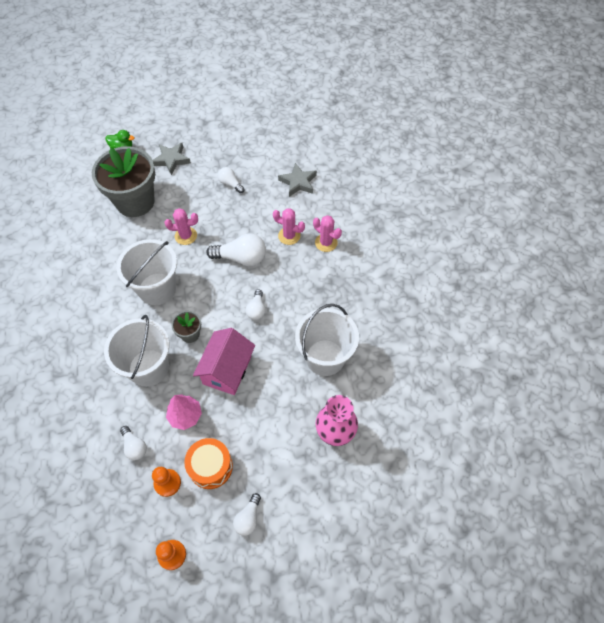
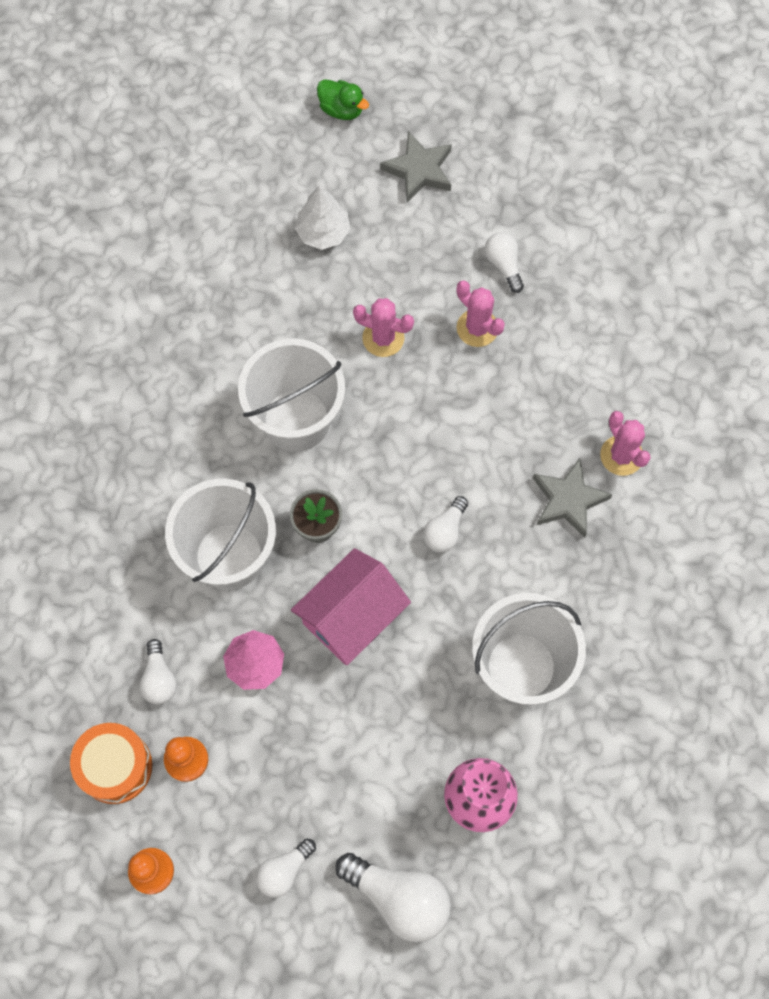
camera: 25 degrees right, 10 degrees up
grey flower pot [92,146,155,217] -> white tree [295,185,350,250]
orange drum [184,438,233,489] -> orange drum moved to [70,723,152,804]
white light bulb [206,233,266,266] -> white light bulb moved to [335,853,451,942]
pink cactus [273,208,305,245] -> pink cactus moved to [457,280,505,347]
grey star [278,163,317,197] -> grey star moved to [533,458,613,538]

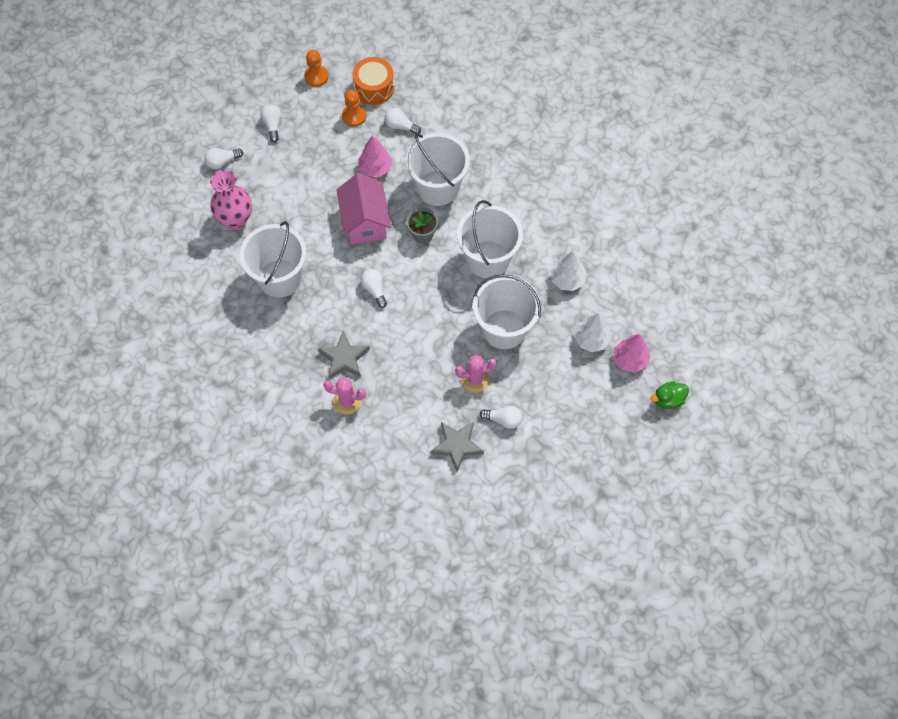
camera: 125 degrees right, 5 degrees down
white light bulb [335,853,451,942] -> white light bulb [204,148,243,169], size x0.57
pink cactus [353,298,414,357] -> white bucket [473,274,541,349]
grey star [380,131,452,202] -> grey star moved to [431,422,484,472]
none -> white tree [551,251,587,291]
none -> pink tree [614,334,651,373]

